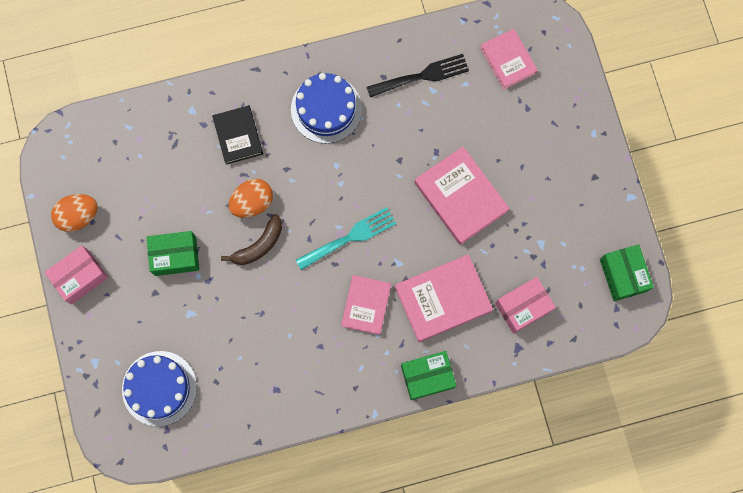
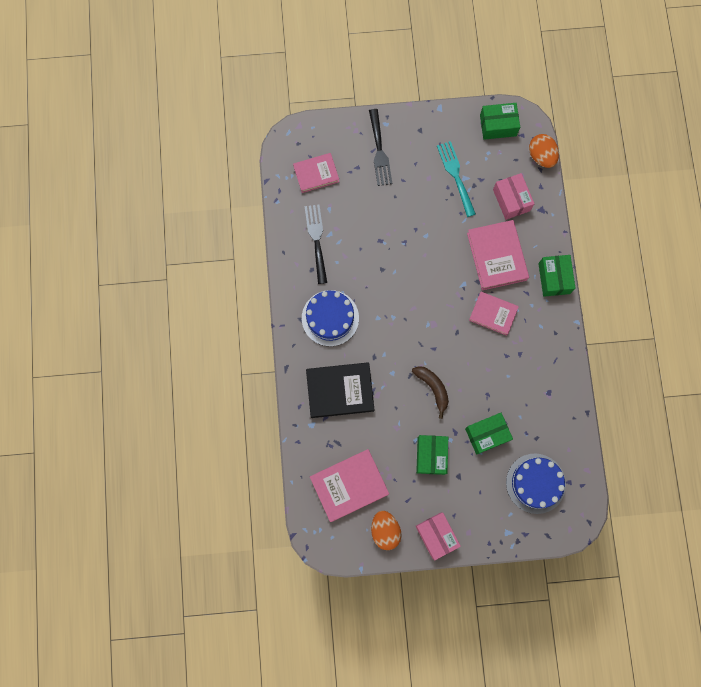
camera: 80 degrees left, 0 degrees up
black book [212,105,263,165] -> black book [306,362,375,418], size x1.53
orange egg [229,179,273,218] -> orange egg moved to [529,134,559,168]
turquoise fork [296,207,396,270] -> turquoise fork moved to [437,141,476,217]
pink book [415,147,510,245] -> pink book moved to [310,449,389,522]
none -> black fork [369,109,392,186]
none -> green box [465,413,513,455]

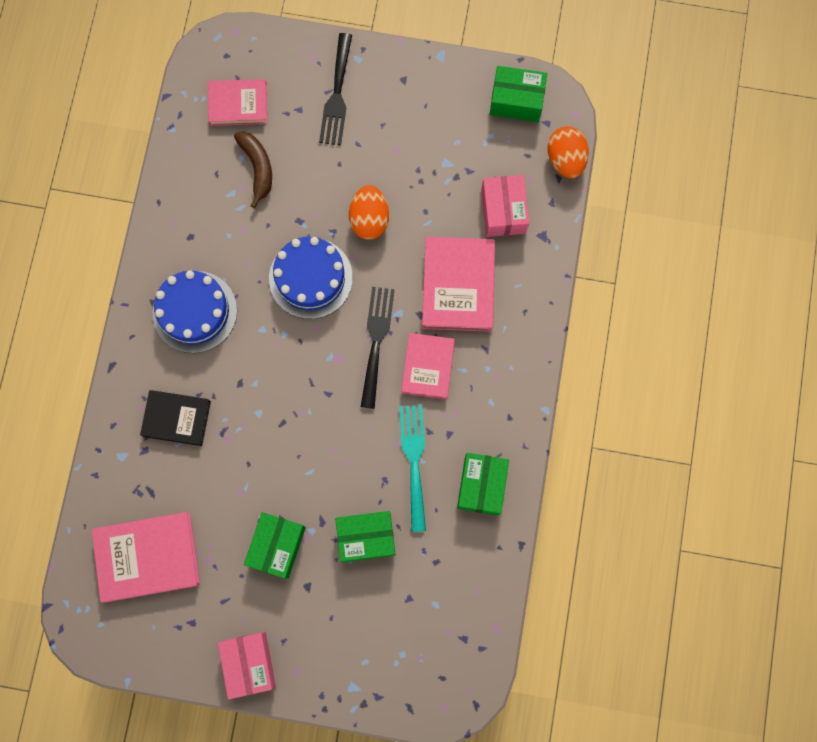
camera: 15 degrees right, 0 degrees up
black fork [305,204,327,284] -> black fork moved to [361,287,395,409]
black book [306,362,375,418] -> black book [140,390,211,446], size x0.65
orange egg [371,511,401,550] -> orange egg moved to [349,185,389,240]
brown banana [412,366,449,419] -> brown banana moved to [234,132,272,209]
turquoise fork [437,141,476,217] -> turquoise fork moved to [399,405,426,532]
pink book [469,292,519,336] -> pink book turned 60 degrees clockwise [402,333,455,399]
blue cake [506,454,566,514] -> blue cake moved to [269,237,353,319]
green box [538,255,576,297] -> green box moved to [457,453,509,516]

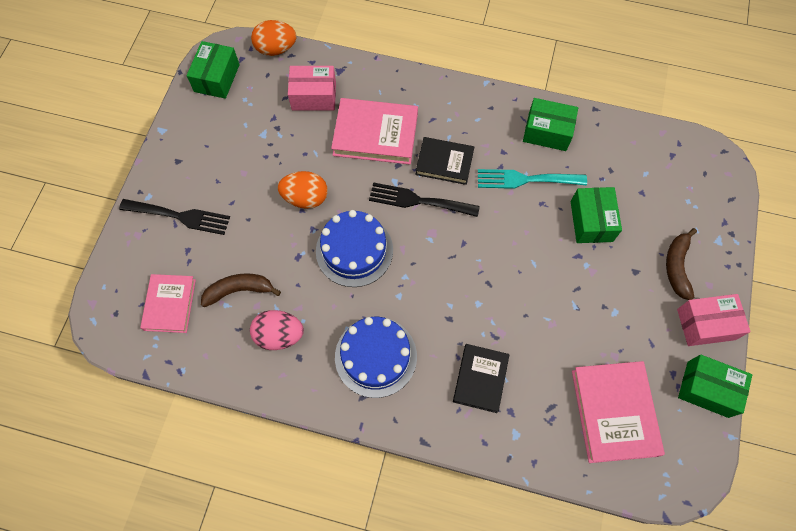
camera: 85 degrees left, 10 degrees down
green box [244,512,306,579] -> green box moved to [678,354,752,418]
pink book [402,333,455,399] -> black book [415,137,474,185]
none -> pink egg [250,310,304,350]
none -> brown banana [666,228,697,300]

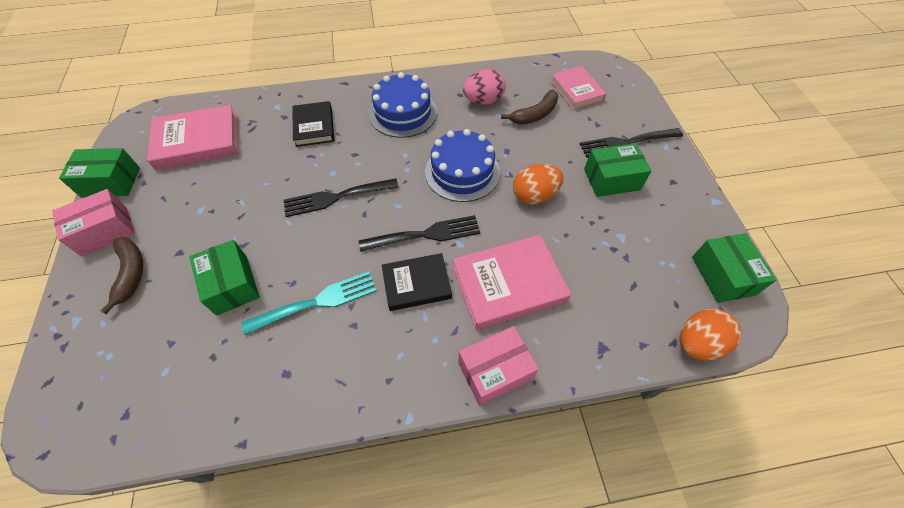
camera: 155 degrees right, 10 degrees down
pink box [288,66,336,110] -> pink box moved to [458,326,539,406]
green box [523,98,578,151] -> green box moved to [584,143,652,197]
pink book [572,361,665,463] -> pink book turned 75 degrees counterclockwise [147,105,238,170]
none -> black fork [283,178,399,217]

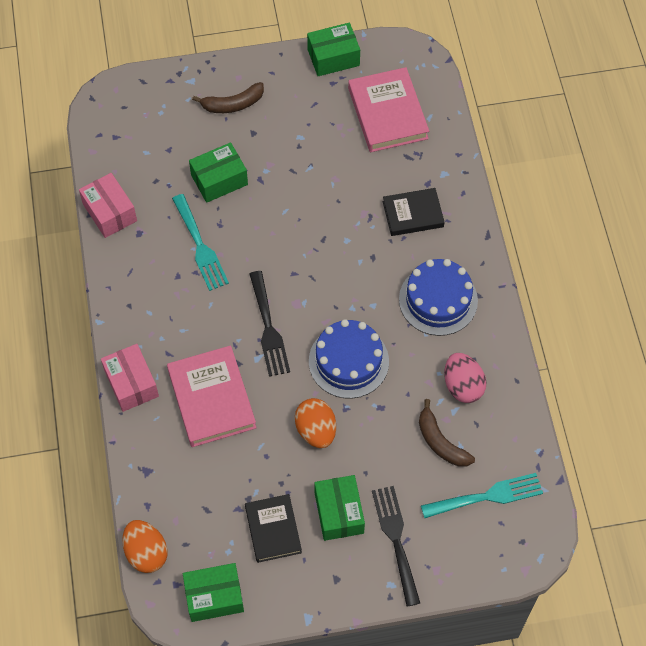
camera: 90 degrees right, 5 degrees up
pink box [52,189,135,257] -> pink box moved to [79,173,137,238]
green box [59,148,140,197] -> green box turned 75 degrees clockwise [307,23,360,76]
black fork [283,178,399,217] -> none
black book [382,253,452,311] -> black book moved to [245,494,302,563]
pink book [551,66,606,110] -> turquoise fork [421,473,543,518]

